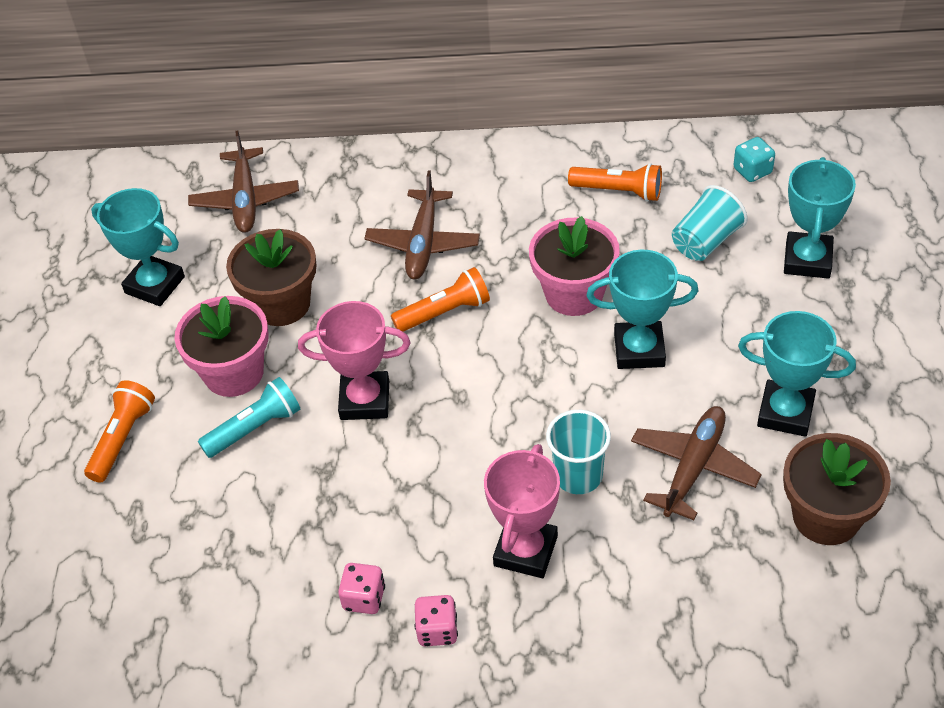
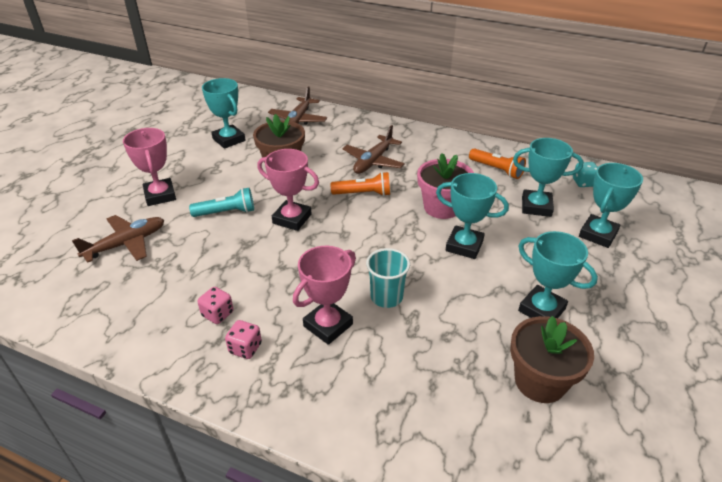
camera: 20 degrees right, 10 degrees down
orange flashlight [84,380,155,483] -> pink trophy [123,128,176,206]
pink flower pot [174,296,269,397] -> none
brown plane [631,406,762,520] -> brown plane moved to [72,215,164,263]
turquoise cup [672,185,748,261] -> turquoise trophy [513,138,584,217]

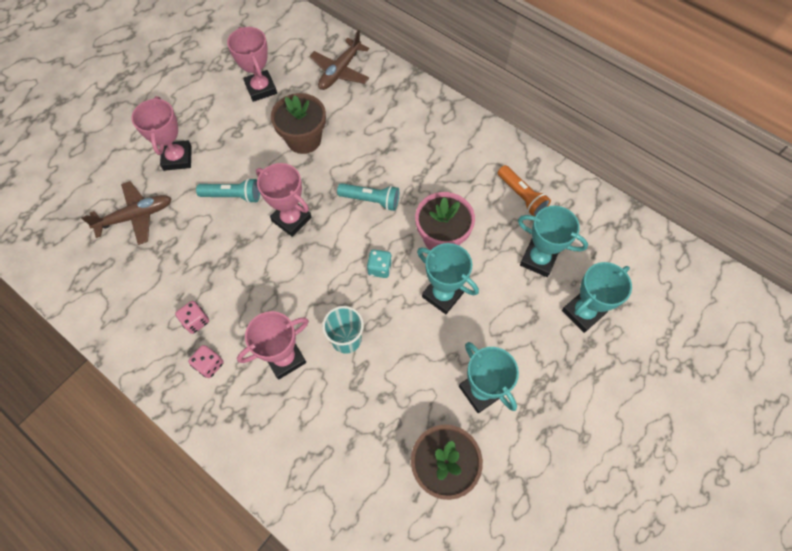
camera: 15 degrees right, 25 degrees up
turquoise trophy [202,78,245,149] -> pink trophy [227,27,277,102]
orange flashlight [331,172,390,196] -> turquoise flashlight [337,183,399,211]
brown plane [342,125,405,174] -> none
turquoise dice [573,162,598,187] -> turquoise dice moved to [367,250,392,278]

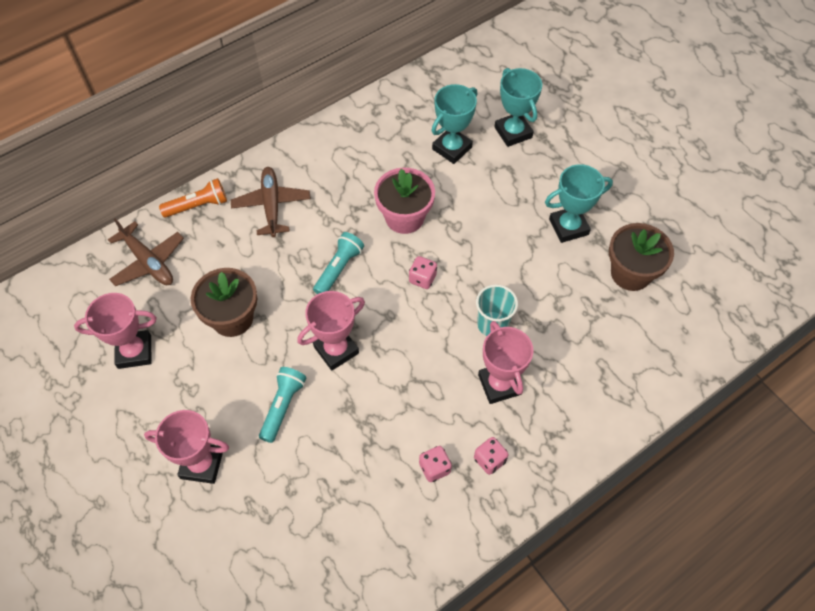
camera: 75 degrees left, 5 degrees down
brown plane [81,181,172,245] -> brown plane moved to [231,167,311,237]
turquoise dice [367,250,392,278] -> pink dice [409,256,437,289]
turquoise trophy [417,243,479,314] -> none
orange flashlight [498,165,551,216] -> orange flashlight moved to [159,178,227,218]

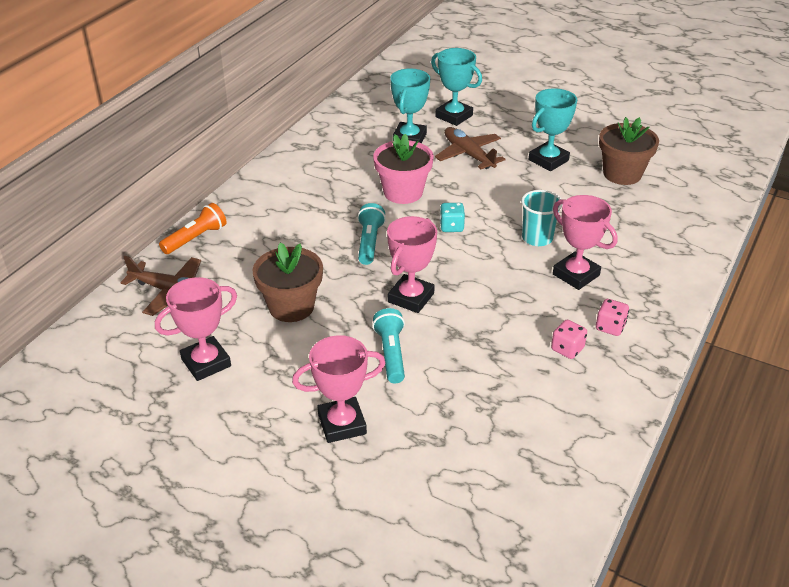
camera: 25 degrees left, 20 degrees down
brown plane [231,167,311,237] -> brown plane moved to [435,127,505,169]
pink dice [409,256,437,289] -> turquoise dice [440,203,465,232]

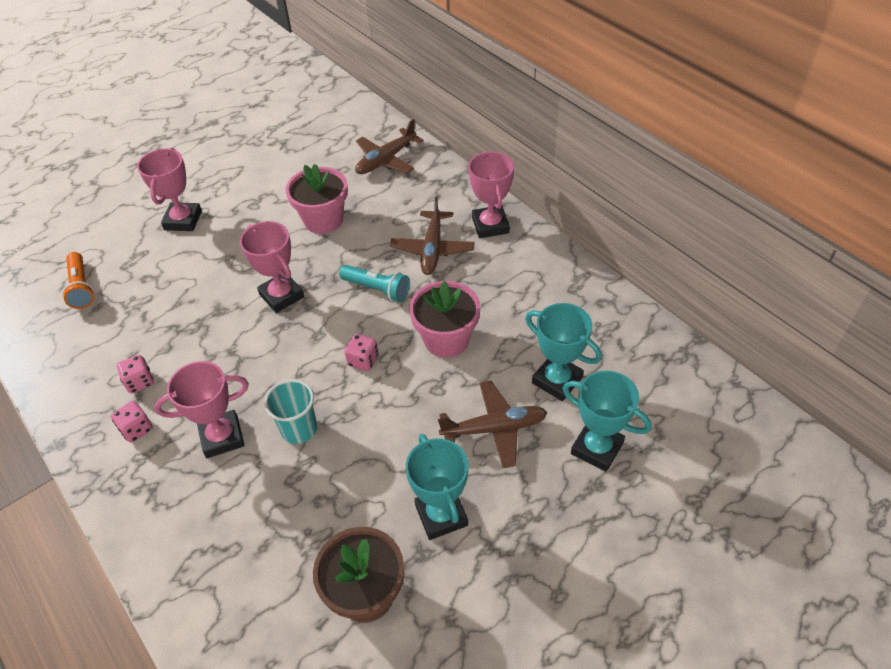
camera: 115 degrees right, 10 degrees up
pink trophy [155,277,237,381] -> pink trophy moved to [468,151,514,238]
orange flashlight [159,203,227,254] -> orange flashlight moved to [62,252,95,309]
brown flower pot [253,242,323,322] -> pink flower pot [286,164,348,234]
turquoise flashlight [372,308,405,383] -> none
turquoise trophy [431,48,482,126] -> turquoise trophy turned 60 degrees clockwise [562,371,652,472]
turquoise dice [440,203,465,232] -> pink dice [345,334,379,371]
none -> brown plane [390,196,475,275]

